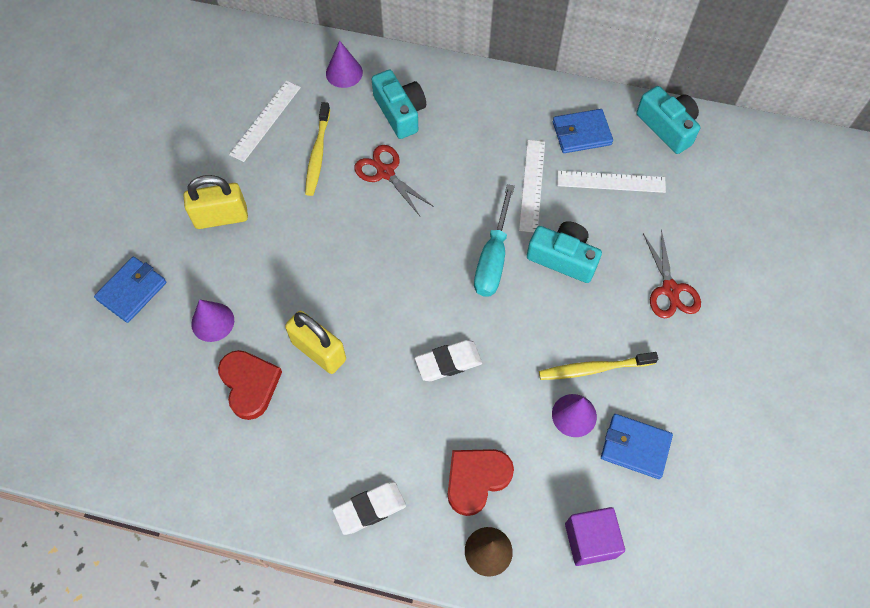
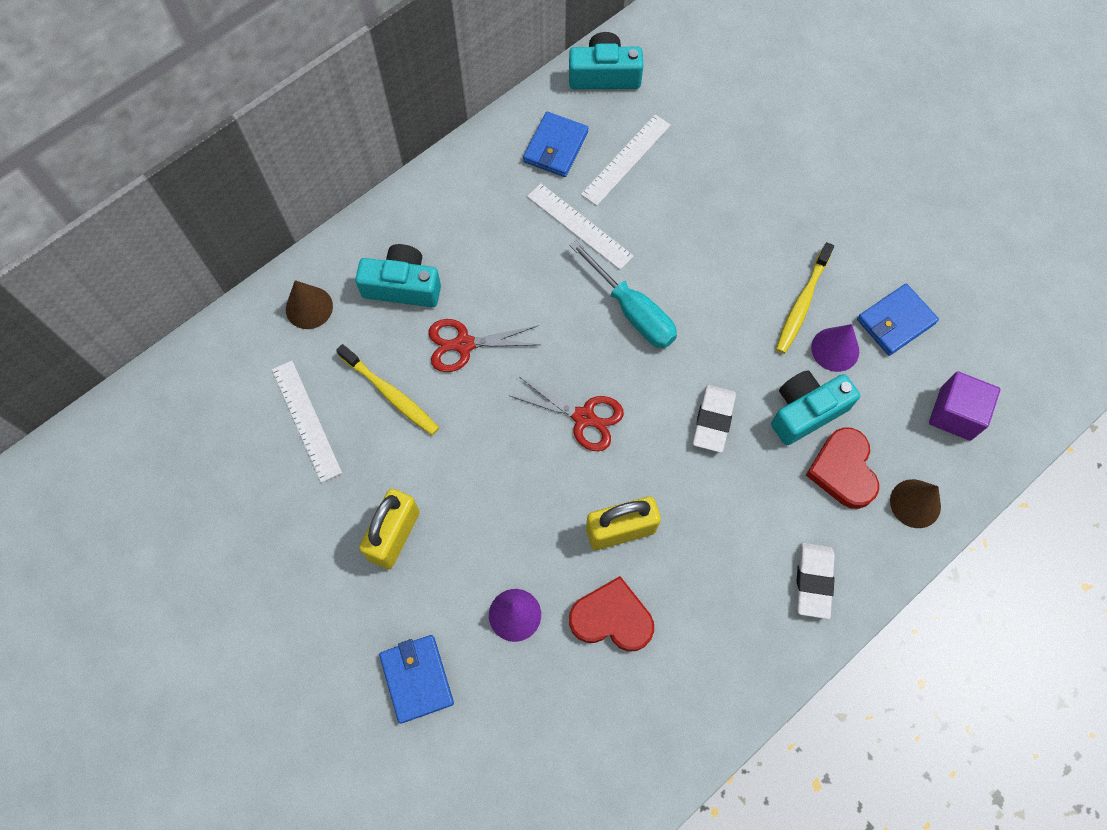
camera: 55 degrees left, 5 degrees up
purple cone [326,41,363,88] -> brown cone [286,280,333,329]
turquoise camera [527,221,602,283] -> turquoise camera moved to [771,370,860,445]
red scissors [643,230,701,318] -> red scissors moved to [510,377,624,451]

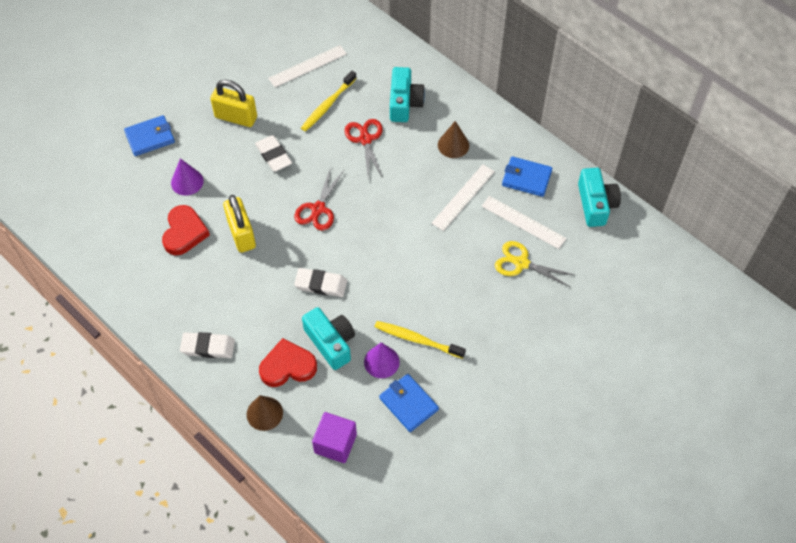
camera: 85 degrees right, 10 degrees down
brown cone [286,280,333,329] -> brown cone moved to [438,121,469,158]
turquoise screwdriver [569,240,677,348] -> none
none -> white eraser [255,135,292,172]
none -> yellow scissors [495,241,574,287]

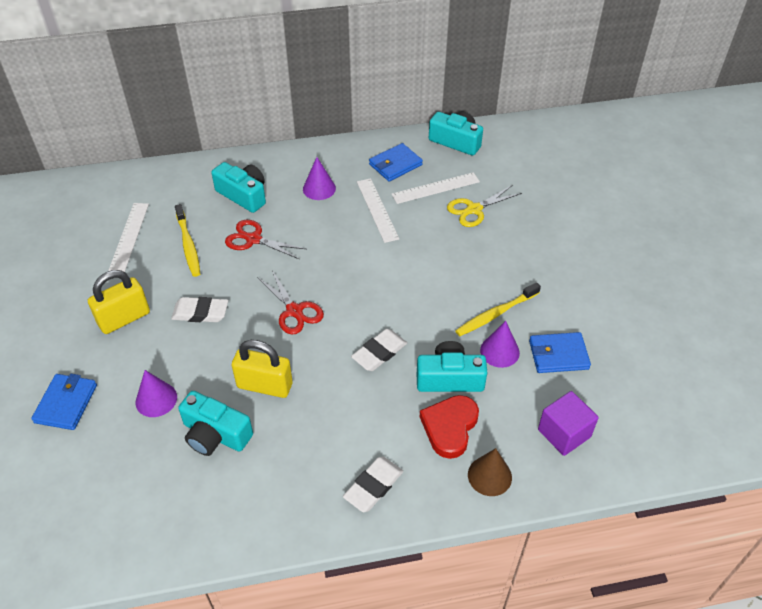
camera: 55 degrees left, 10 degrees down
red heart [162,205,210,255] -> turquoise camera [178,391,253,456]
brown cone [438,121,469,158] -> purple cone [303,157,336,200]

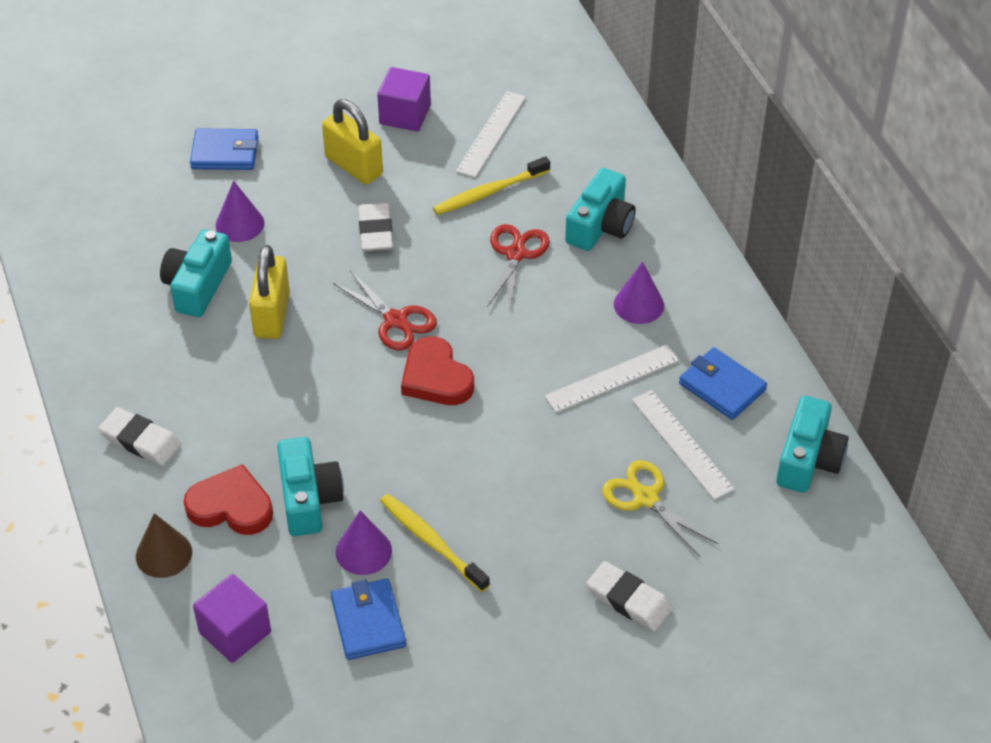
camera: 80 degrees right, 0 degrees up
white ruler [108,203,149,272] -> white ruler turned 60 degrees counterclockwise [456,91,526,178]
red scissors [257,270,324,335] -> red scissors turned 90 degrees counterclockwise [333,270,437,351]
white eraser [351,329,407,371] -> white eraser moved to [586,561,673,631]
none -> purple cube [377,67,431,131]
none -> red heart [401,336,474,405]

